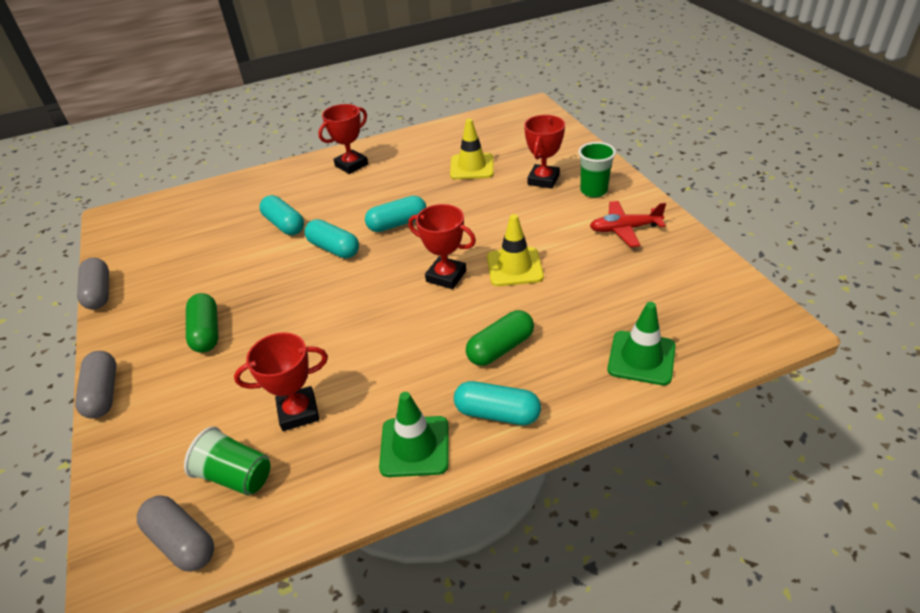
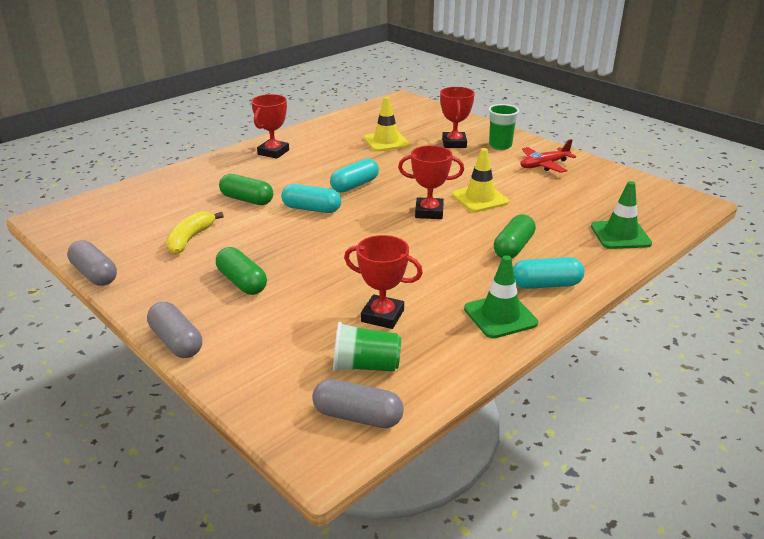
camera: 25 degrees left, 10 degrees down
red trophy [234,332,328,431] -> red trophy turned 60 degrees clockwise [344,235,423,329]
turquoise capsule [260,195,304,235] -> green capsule [219,174,273,205]
none -> yellow banana [166,211,224,254]

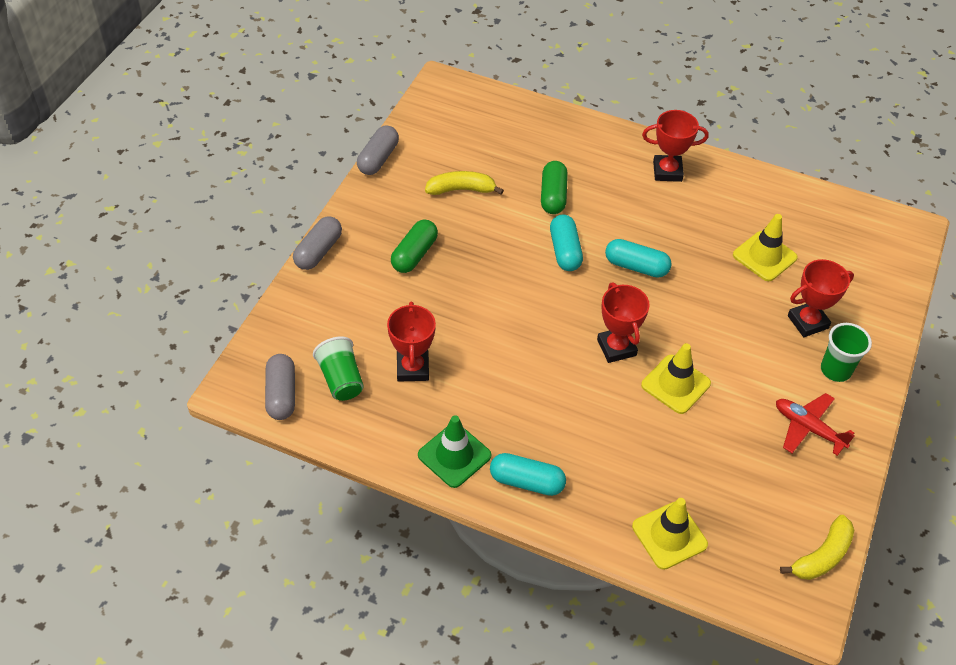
camera: 65 degrees right, 20 degrees up
green capsule [494,214,536,259] -> none
turquoise capsule [513,257,585,289] -> turquoise capsule turned 45 degrees counterclockwise [490,453,566,496]
green traffic cone [591,181,652,249] -> yellow traffic cone [632,498,708,570]
none -> yellow banana [780,515,854,580]

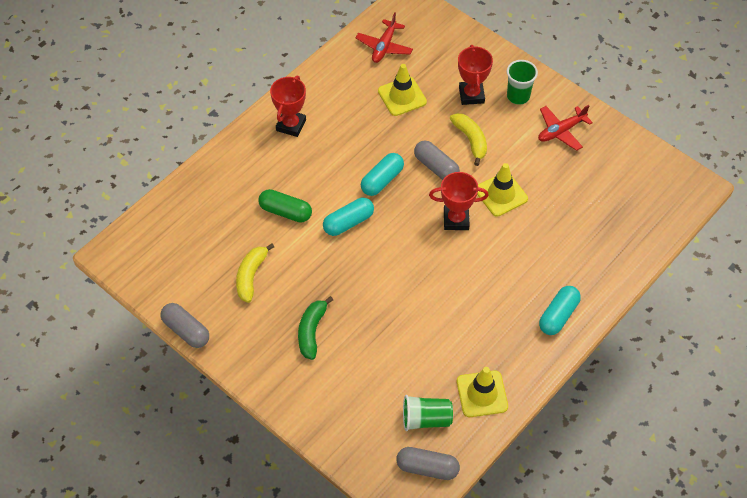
camera: 70 degrees left, 5 degrees up
grey capsule [293,216,342,270] -> grey capsule moved to [414,140,460,180]
red trophy [387,302,436,381] -> none
green capsule [391,220,438,273] -> green banana [298,296,333,360]
green traffic cone [418,416,491,488] -> none
turquoise capsule [550,215,583,271] -> turquoise capsule turned 45 degrees counterclockwise [323,198,374,236]
yellow traffic cone [632,498,708,570] -> yellow traffic cone moved to [457,367,508,417]
yellow banana [780,515,854,580] -> yellow banana moved to [450,113,487,166]
none -> red plane [356,12,413,63]

